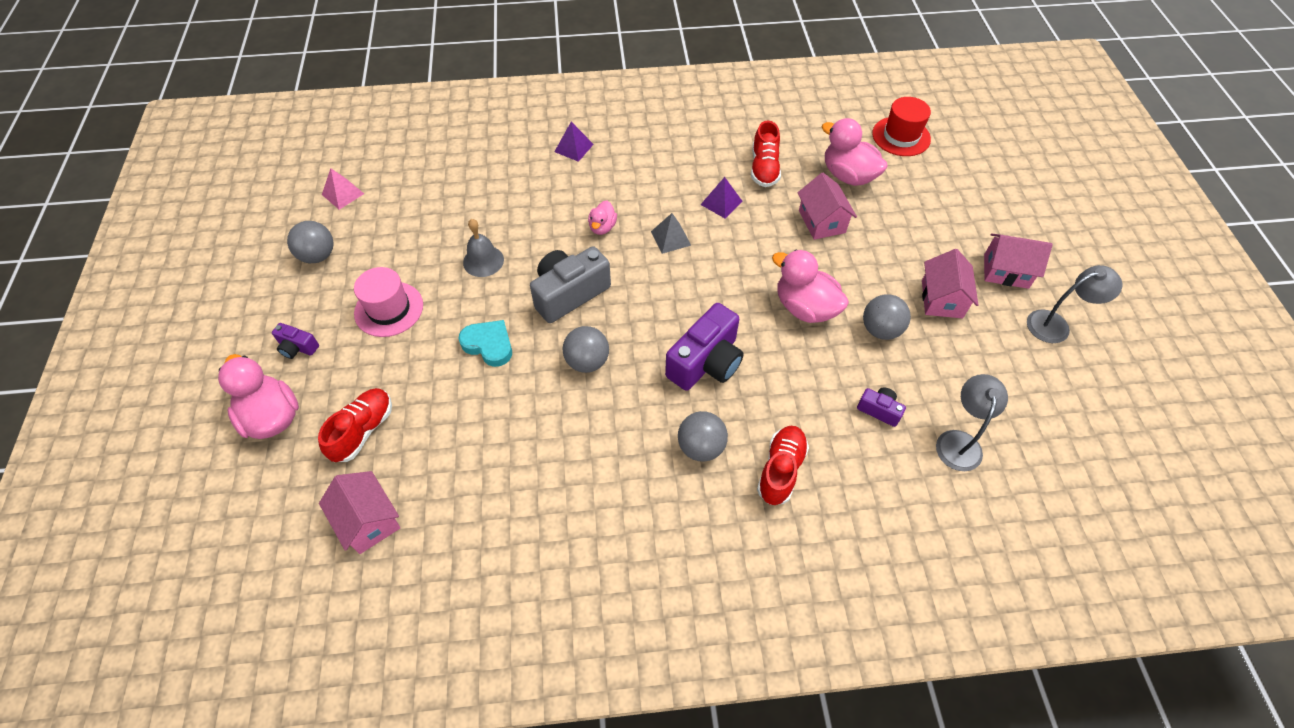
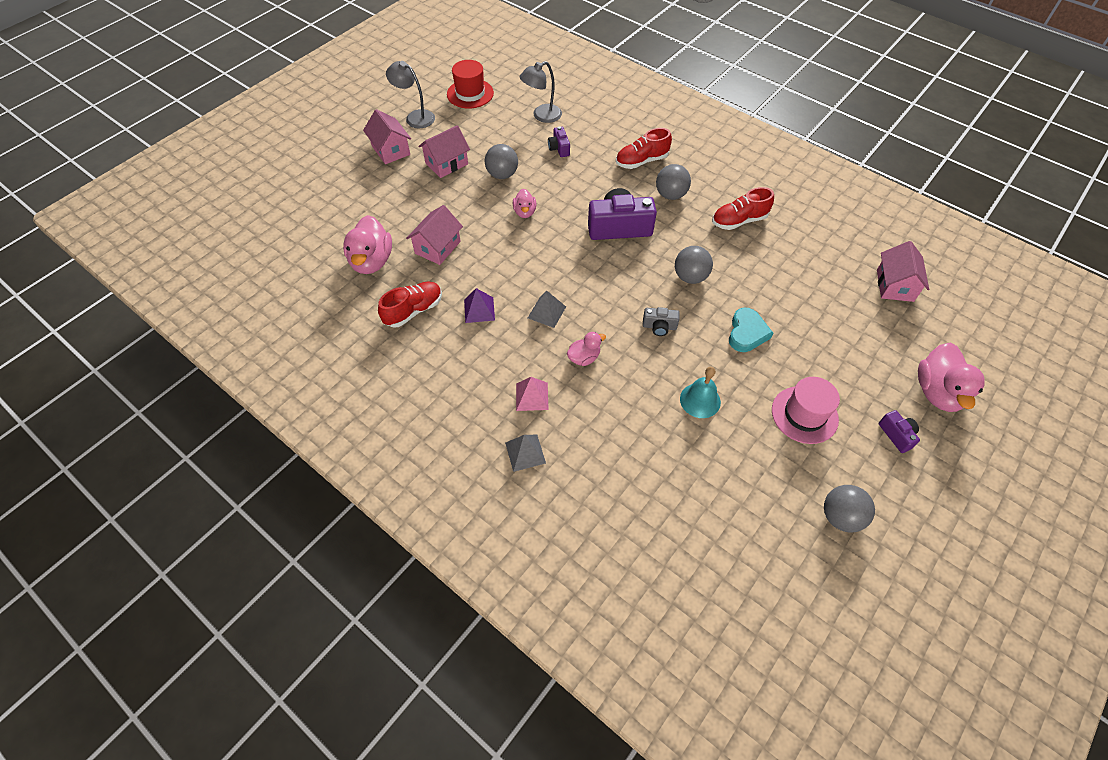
camera: 135 degrees left, 0 degrees up
red shoe [318,388,392,462] -> red shoe moved to [712,187,774,230]
pink pyramid [322,168,364,210] -> pink pyramid moved to [516,377,549,411]
turquoise heart [458,320,512,367] -> turquoise heart turned 150 degrees counterclockwise [729,308,773,352]
grey bell [463,219,504,277] -> turquoise bell [680,367,721,418]
grey camera [530,246,611,323] -> grey camera [643,307,680,336], size x0.49
purple pyramid [554,122,594,162] -> grey pyramid [505,435,546,472]
pink duck [772,250,849,323] -> pink duck [513,189,536,218], size x0.54
red hat [872,97,931,156] -> red hat moved to [447,60,494,108]

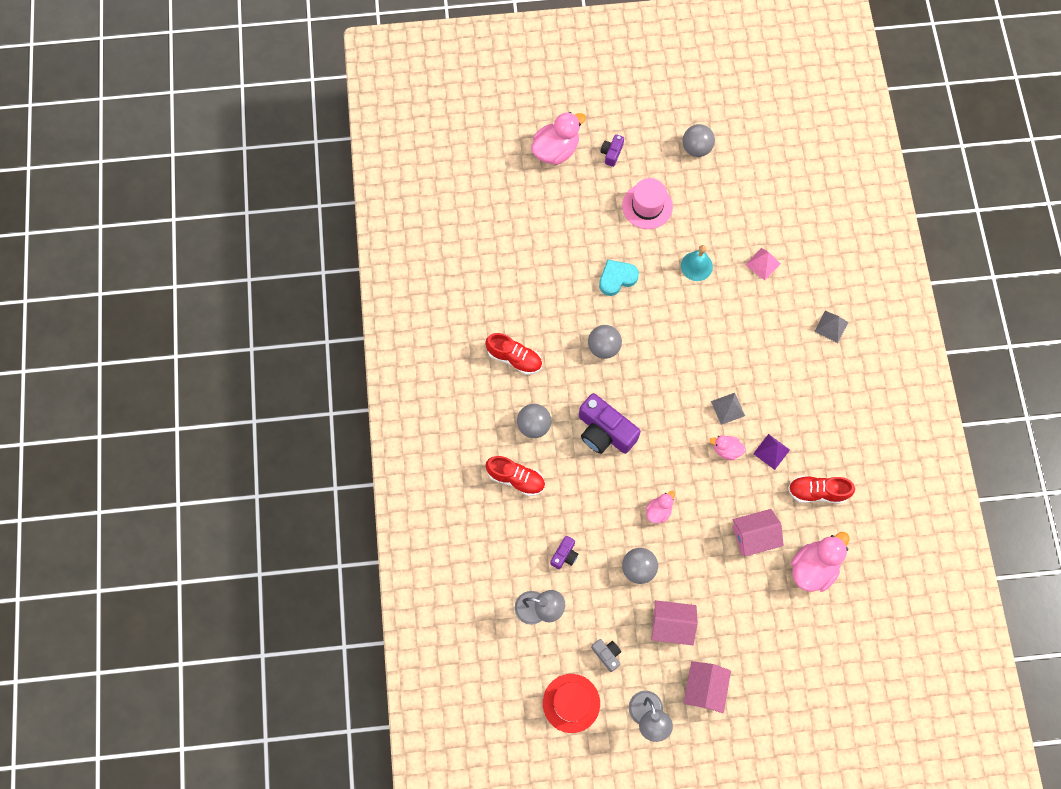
camera: 135 degrees left, 15 degrees up
pink pyramid [516,377,549,411] -> pink pyramid moved to [745,248,781,281]
pink duck [567,332,606,366] -> pink duck moved to [710,435,746,460]
grey camera [643,307,680,336] -> grey camera moved to [591,639,621,672]
pink house [877,241,929,302] -> none

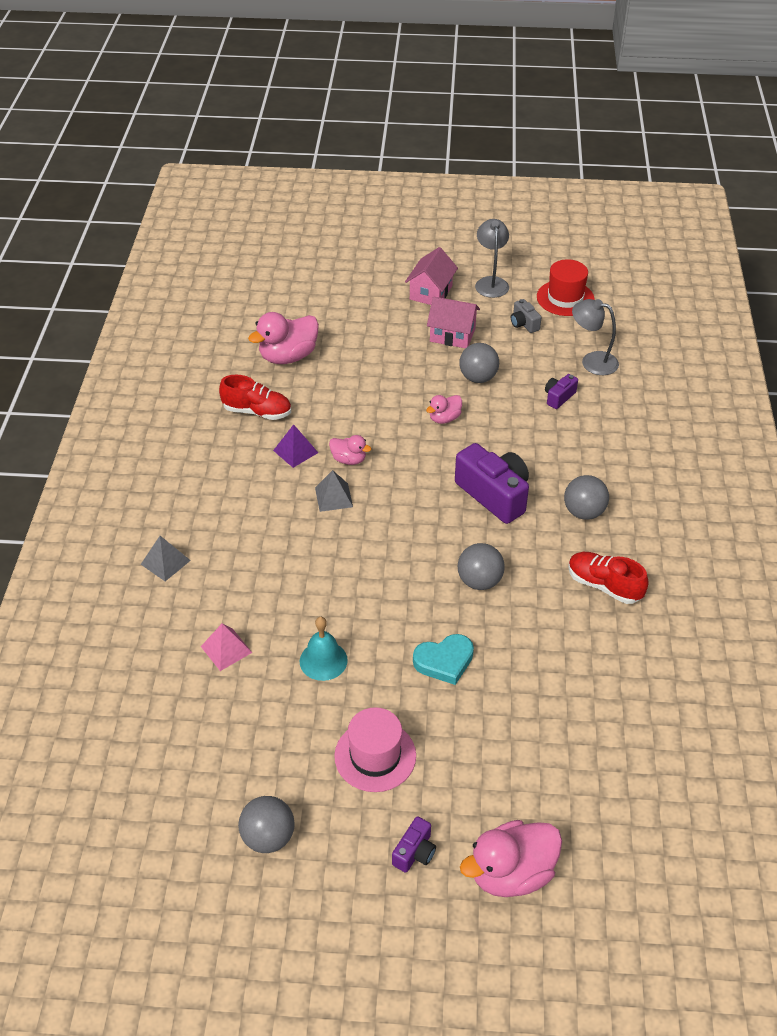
camera: 170 degrees left, 25 degrees down
red shoe [486,456,545,496] -> none
pink house [732,509,784,556] -> none

